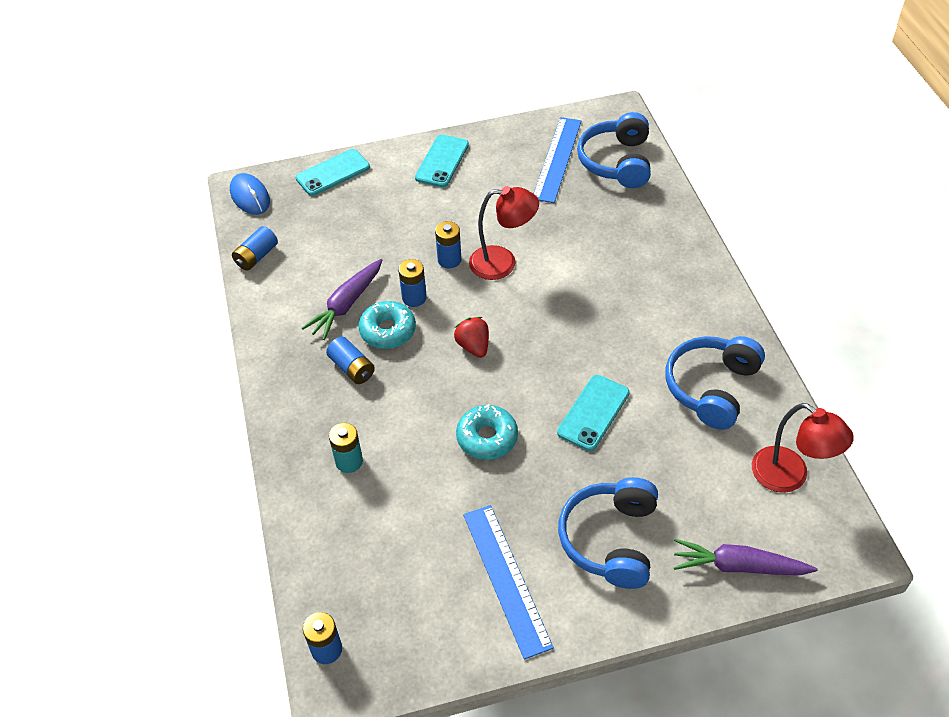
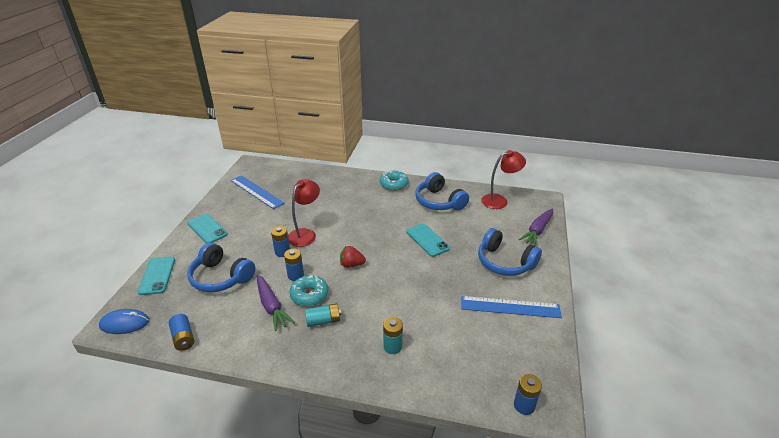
camera: 65 degrees left, 15 degrees down
blue battery [326,337,375,384] -> turquoise battery [305,304,342,327]
turquoise donut [456,404,518,460] -> turquoise donut moved to [380,171,409,191]
blue headphones [577,112,651,188] -> blue headphones moved to [187,242,255,292]

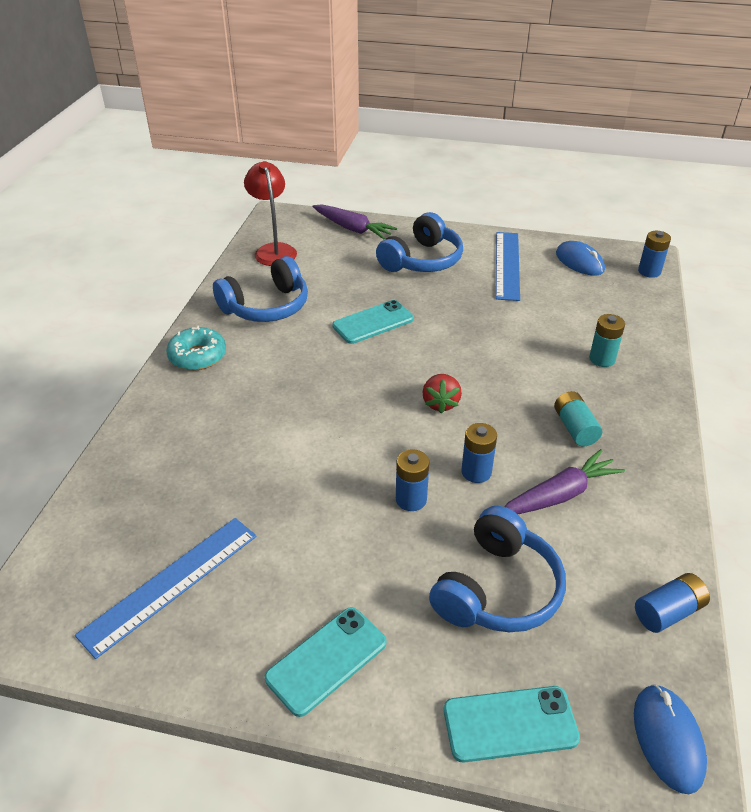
camera: 90 degrees left, 5 degrees up
red lamp [288,179,320,247] -> none
turquoise donut [289,275,328,306] -> none
none -> blue mouse [556,241,605,276]

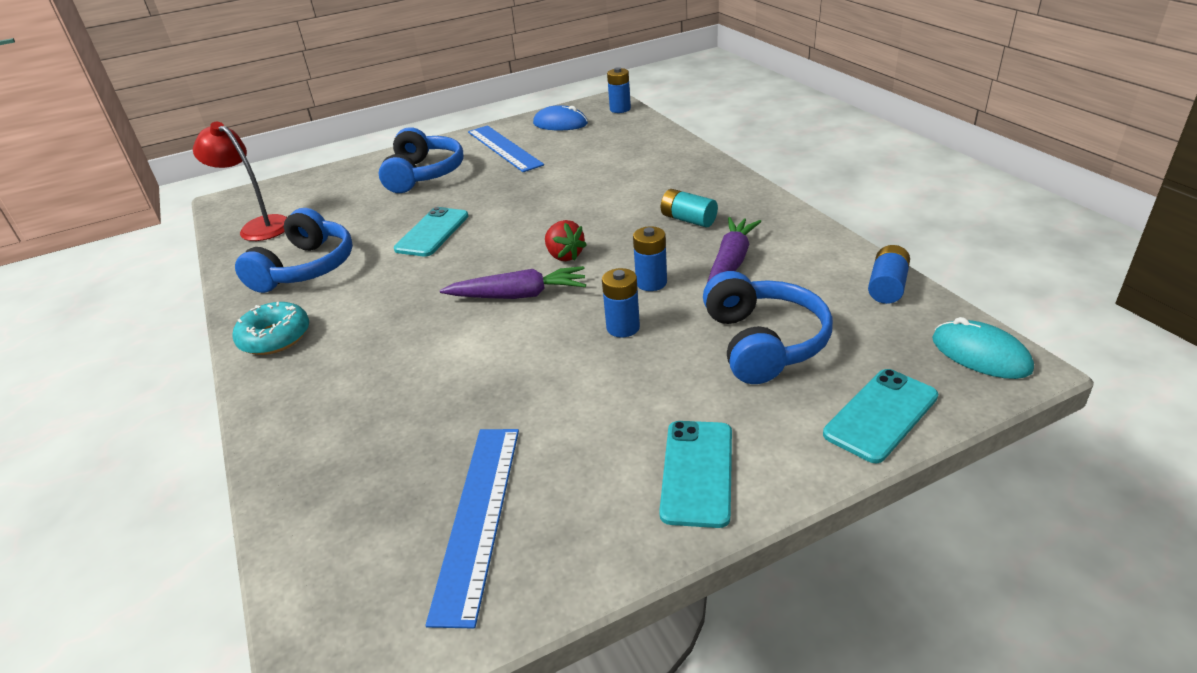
camera: 35 degrees left, 5 degrees down
purple carrot [312,204,397,239] -> purple carrot moved to [440,266,586,299]
turquoise battery [589,314,625,367] -> none
blue mouse [634,684,707,794] -> turquoise mouse [932,317,1034,379]

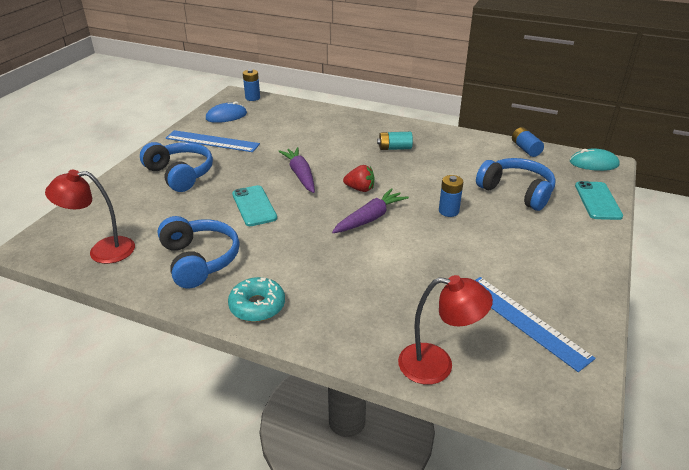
camera: 45 degrees left, 0 degrees up
blue battery [633,226,667,291] -> none
turquoise phone [659,421,732,528] -> none
purple carrot [707,217,761,283] -> purple carrot moved to [278,147,315,193]
none -> red lamp [398,275,493,385]

